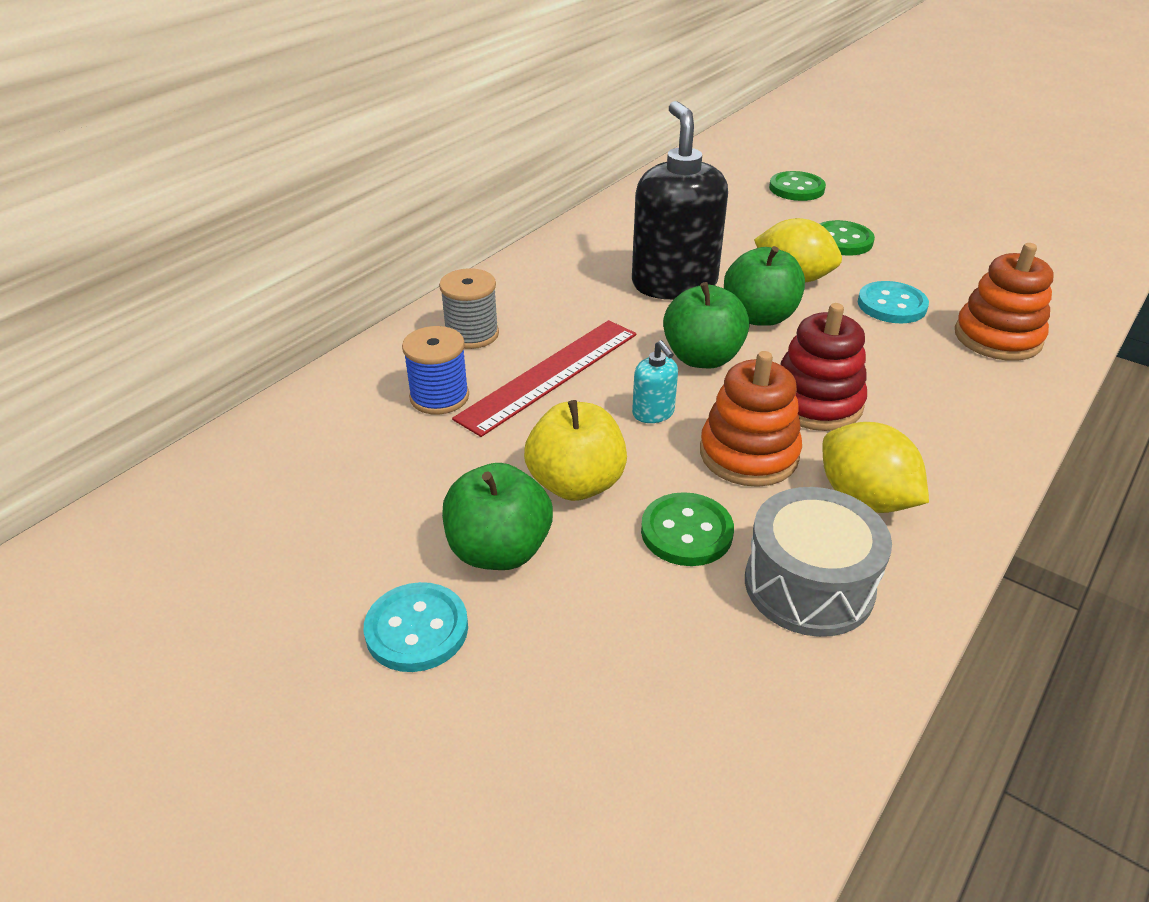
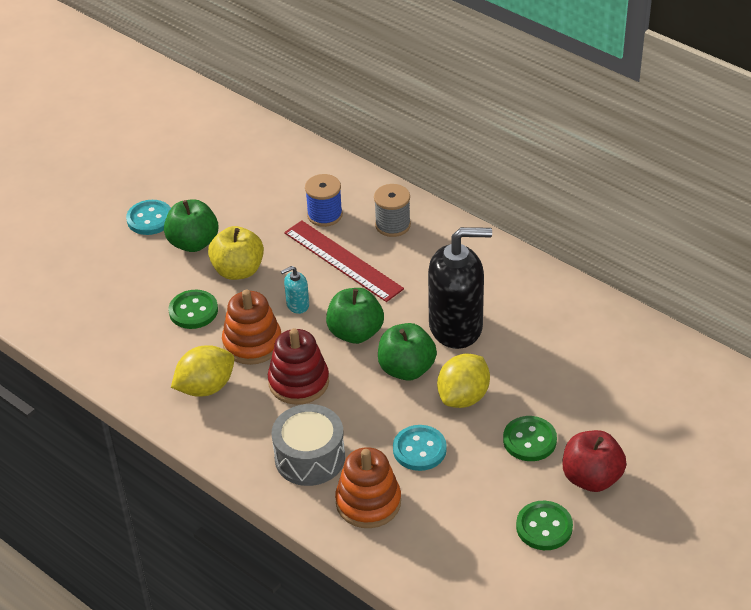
camera: 95 degrees right, 5 degrees up
grey drum [745,487,892,637] -> grey drum moved to [272,404,345,486]
green button [769,171,826,201] -> green button moved to [516,501,573,550]
none -> red apple [563,430,626,492]

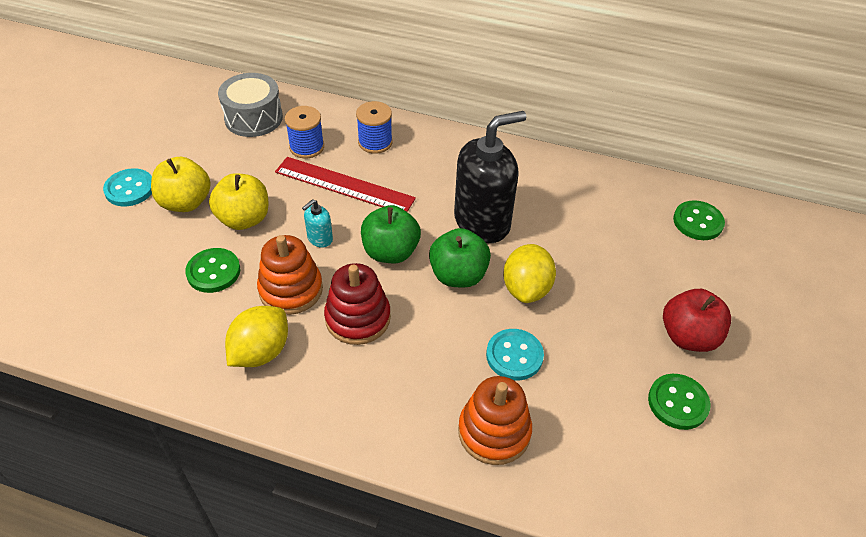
camera: 25 degrees left, 5 degrees up
green apple [164,199,218,252] -> yellow apple [151,157,211,212]
grey drum [272,404,345,486] -> grey drum moved to [218,73,283,137]
grey spool [374,184,411,237] -> blue spool [356,101,393,154]
green button [503,416,557,461] -> green button moved to [673,200,725,240]

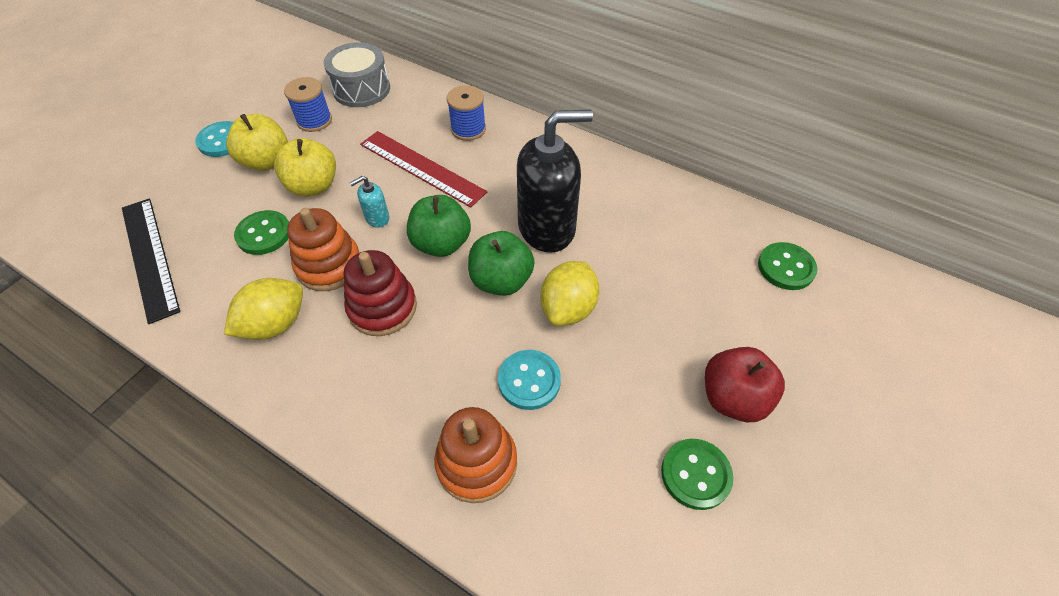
camera: 15 degrees right, 5 degrees up
blue spool [285,106,324,158] -> blue spool moved to [284,77,332,132]
none -> black ruler [122,199,180,324]

